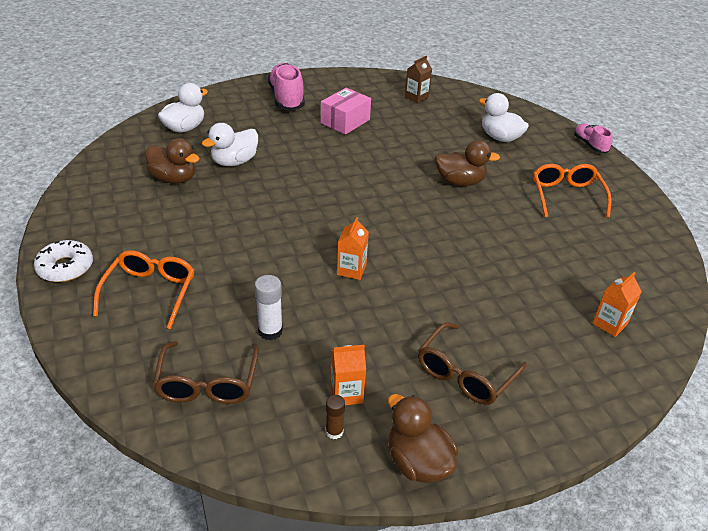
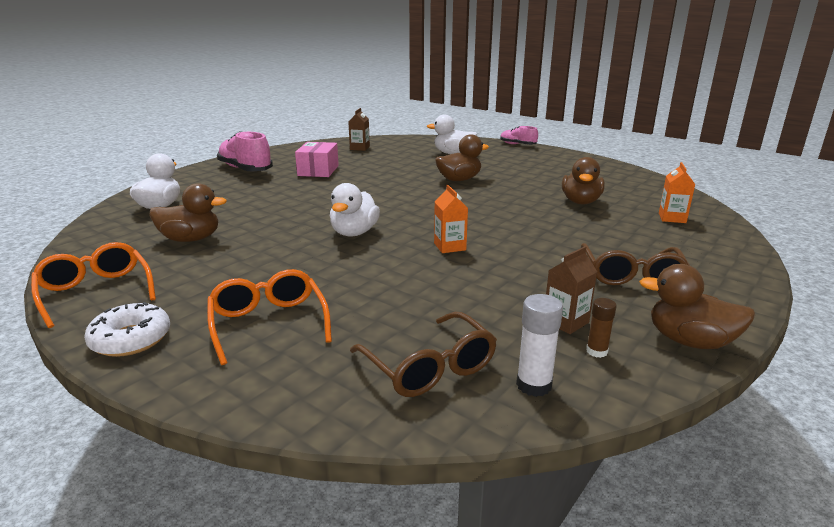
camera: 30 degrees left, 15 degrees down
white duck [202,123,258,166] -> white duck moved to [330,183,380,237]
white glue stick [255,275,283,340] -> white glue stick moved to [516,294,563,397]
orange carton [330,345,366,405] -> brown carton [546,246,597,334]
orange glasses [533,164,612,218] -> orange glasses moved to [31,242,156,328]
none -> brown duck [562,157,605,204]

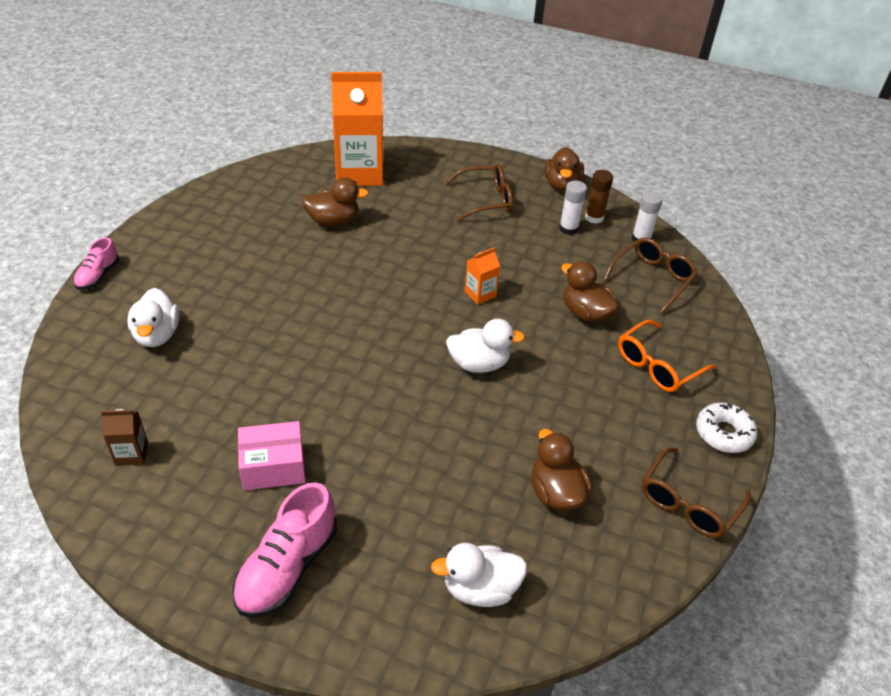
camera: 110 degrees left, 20 degrees up
orange glasses [31,242,156,328] -> brown glasses [642,447,751,538]
brown duck [435,134,489,181] -> brown duck moved to [561,261,619,322]
brown carton [546,246,597,334] -> white glue stick [559,180,587,235]
brown glue stick [586,298,617,358] -> brown glue stick [585,170,613,224], size x1.55
orange carton [659,162,695,223] -> orange carton [331,72,383,186], size x2.27

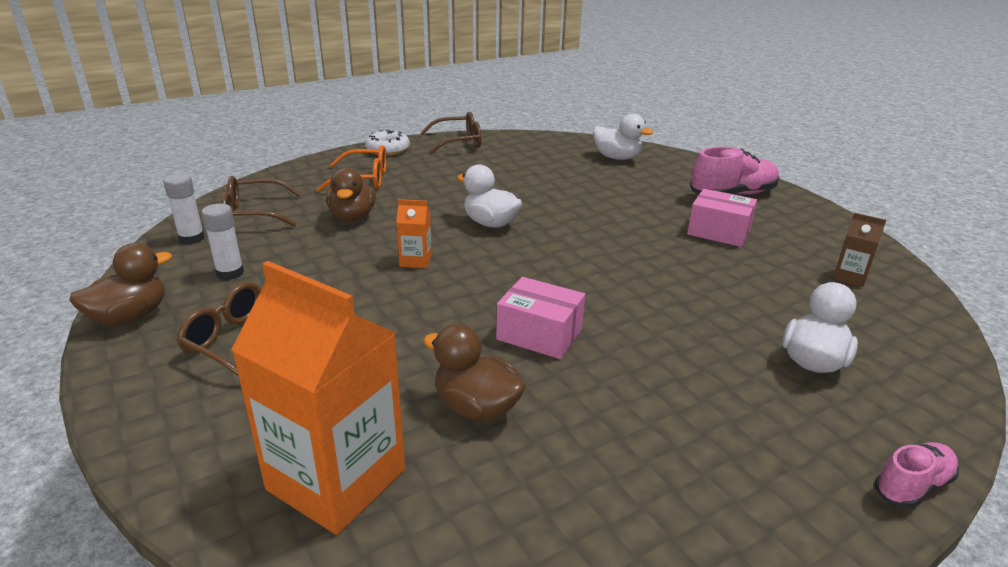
camera: 140 degrees left, 15 degrees down
brown duck [532,429,592,511] -> none
brown glue stick [585,170,613,224] -> none
none -> pink box [496,277,585,359]

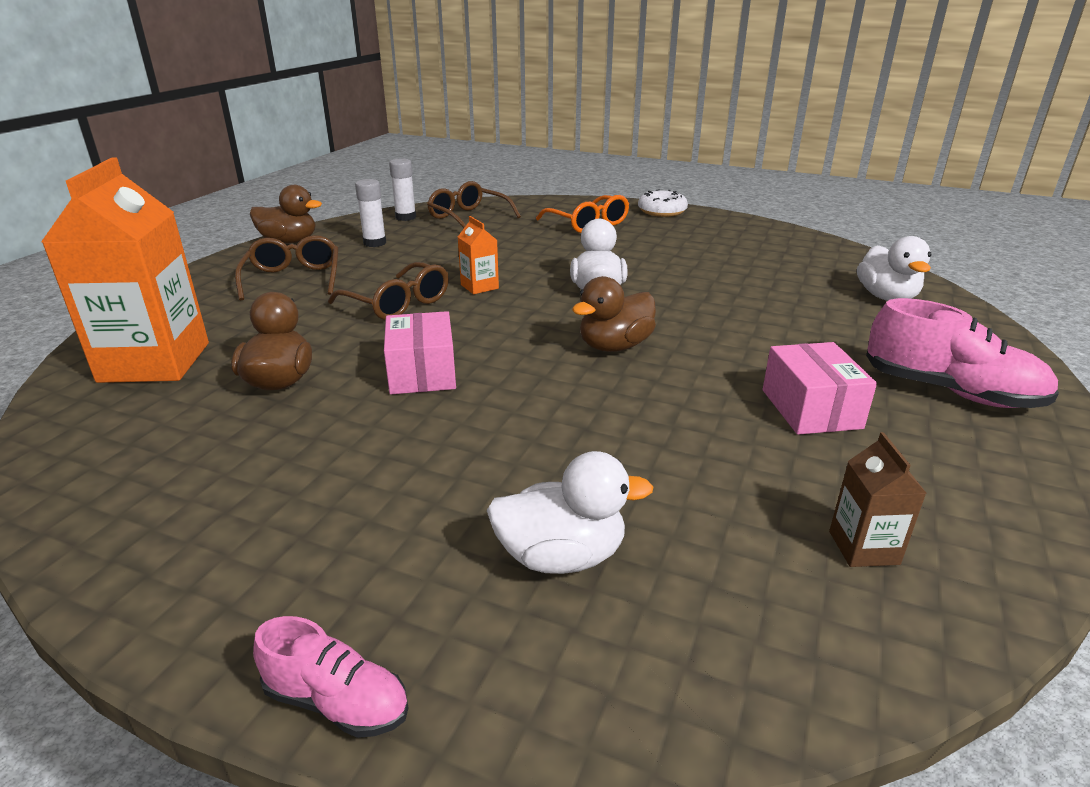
camera: 55 degrees right, 0 degrees up
brown duck [326,168,376,222] -> brown duck moved to [572,276,656,352]
brown glasses [421,112,482,154] -> brown glasses moved to [328,262,449,320]

